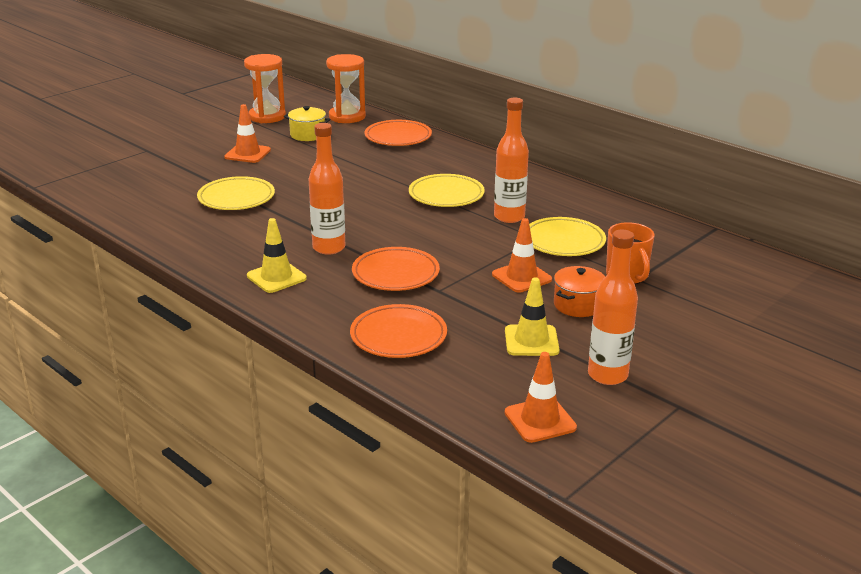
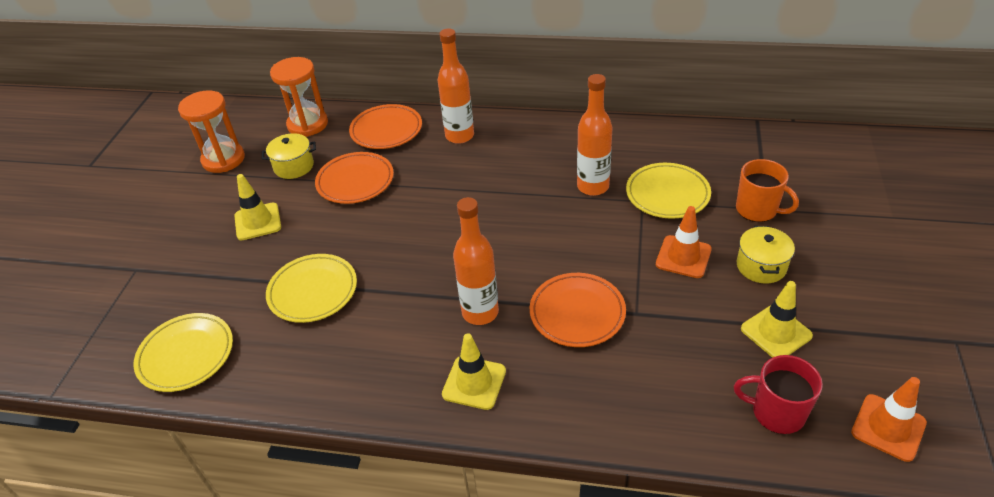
camera: 30 degrees left, 15 degrees up
orange traffic cone [224,104,271,163] -> yellow traffic cone [234,174,281,241]
orange plate [350,304,447,358] -> orange plate moved to [315,152,394,204]
yellow plate [409,174,485,207] -> yellow plate moved to [133,313,233,392]
orange pot [554,266,605,317] -> yellow pot [737,226,795,284]
orange bottle [588,230,638,385] -> orange bottle moved to [438,29,474,144]
none -> red mug [734,355,823,434]

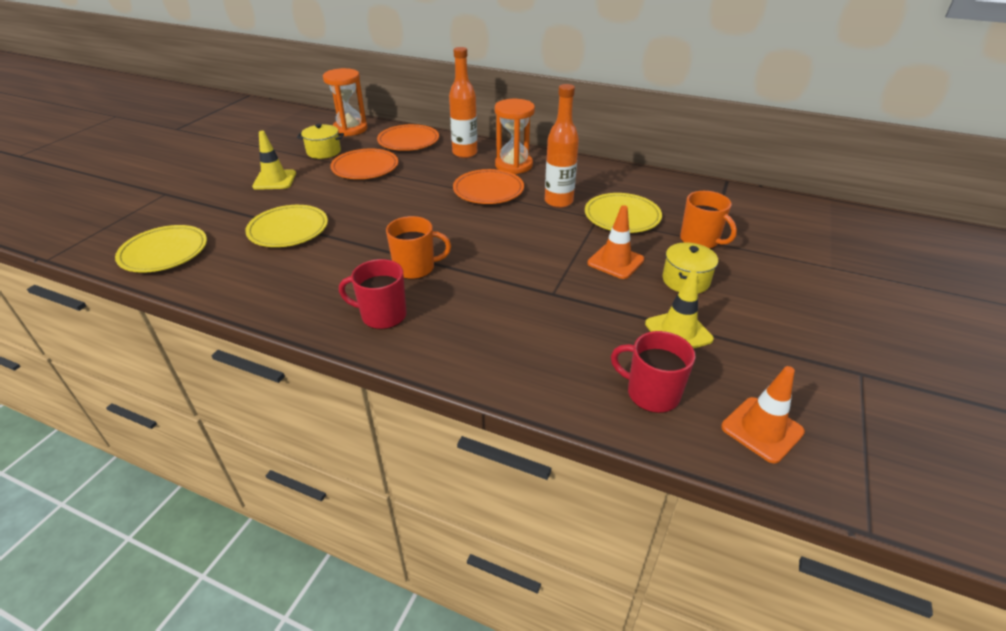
camera: 10 degrees right, 5 degrees down
orange hourglass [178,90,245,173] -> orange hourglass moved to [495,99,535,174]
yellow traffic cone [442,333,506,410] -> red mug [339,259,407,329]
orange bottle [453,197,499,325] -> orange mug [386,216,451,279]
orange plate [530,273,626,347] -> orange plate moved to [453,169,524,204]

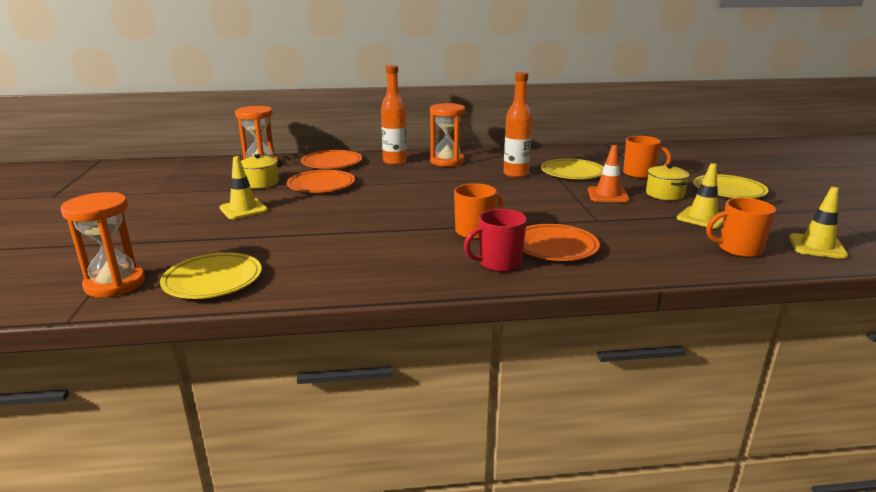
camera: 30 degrees left, 15 degrees down
yellow plate [245,205,328,247] -> yellow plate moved to [693,174,769,198]
orange plate [453,169,524,204] -> orange plate moved to [523,224,600,261]
red mug [611,331,696,413] -> orange mug [706,198,776,258]
orange traffic cone [721,366,805,463] -> yellow traffic cone [789,187,848,259]
none -> orange hourglass [61,192,145,298]

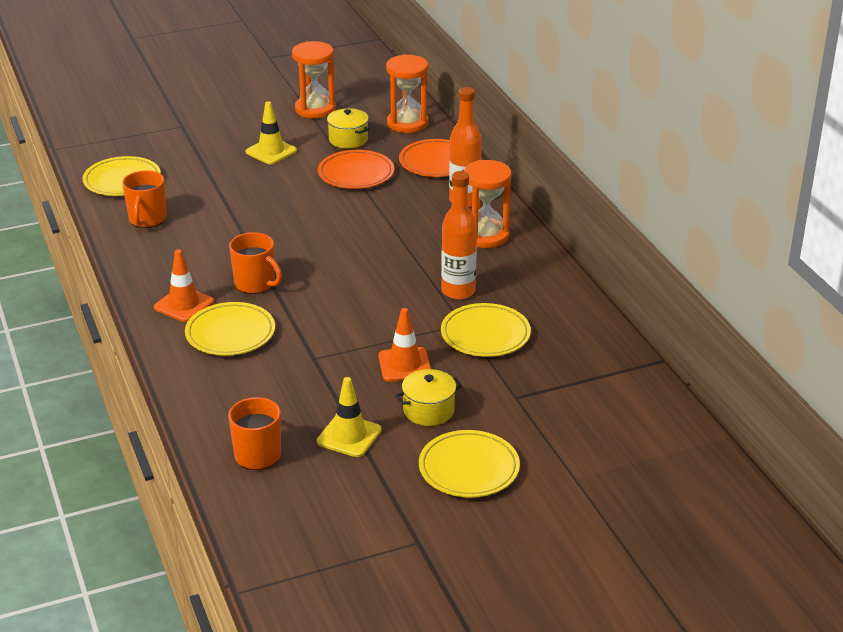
camera: 75 degrees right, 10 degrees up
orange hourglass [61,192,145,298] -> orange hourglass moved to [292,41,336,118]
red mug [464,209,527,272] -> orange traffic cone [154,249,214,322]
orange plate [523,224,600,261] -> yellow plate [185,302,275,356]
orange mug [623,136,671,178] -> orange mug moved to [122,170,167,228]
yellow traffic cone [789,187,848,259] -> none

